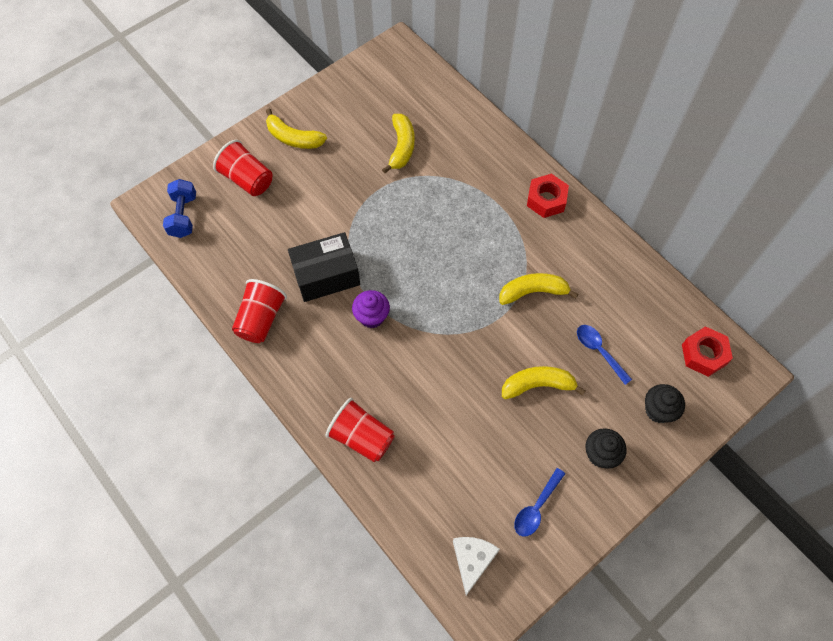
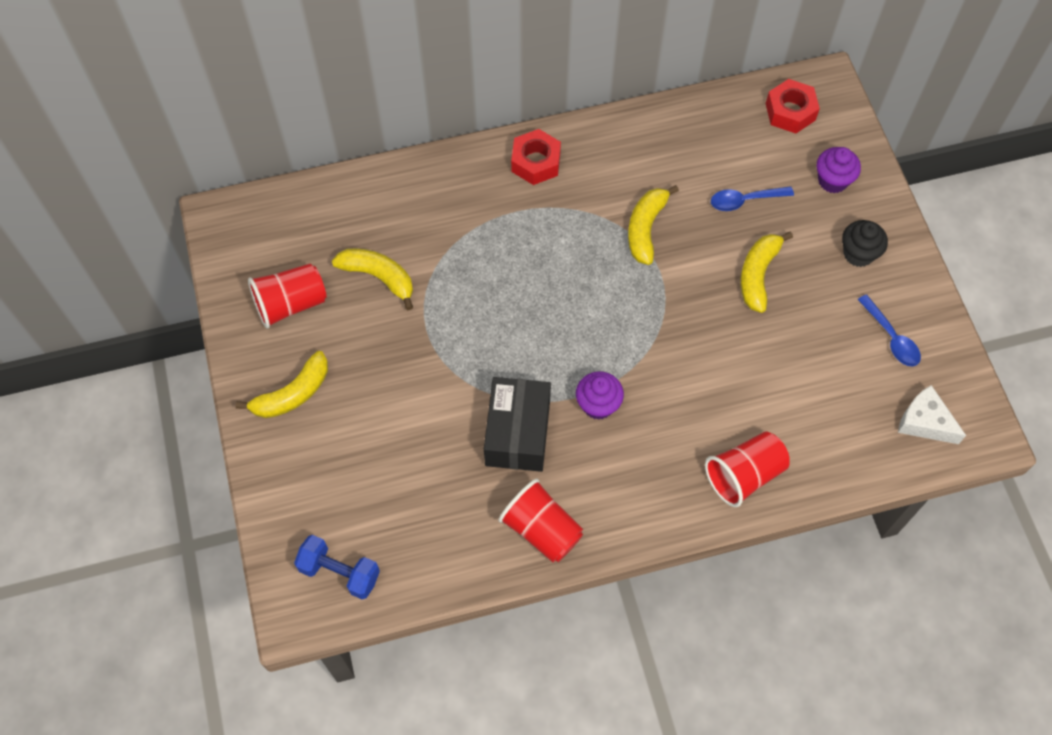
camera: 65 degrees left, 0 degrees up
red cup [213,140,272,196] -> red cup moved to [248,263,327,329]
black cupcake [645,384,685,423] -> purple cupcake [817,147,861,193]

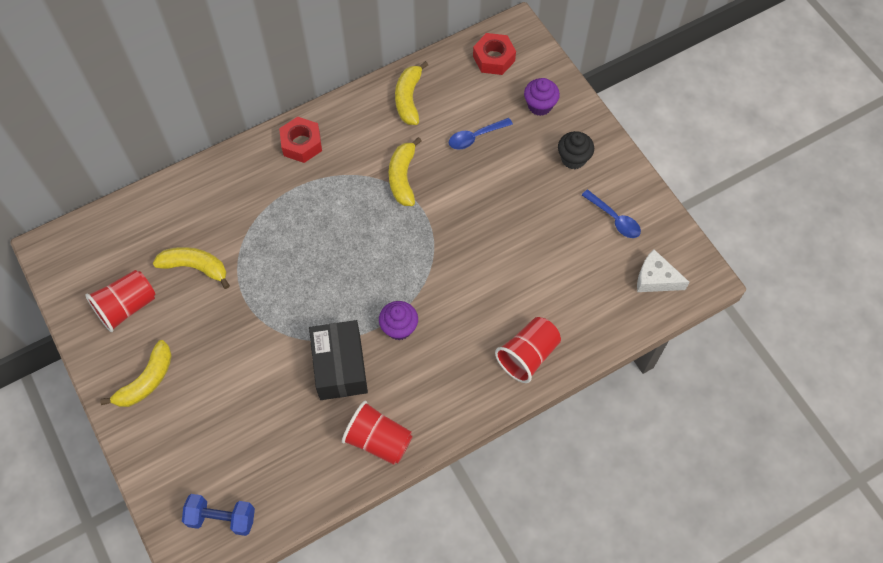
camera: 15 degrees left, 0 degrees up
yellow banana [741,231,793,313] -> yellow banana moved to [395,61,428,125]

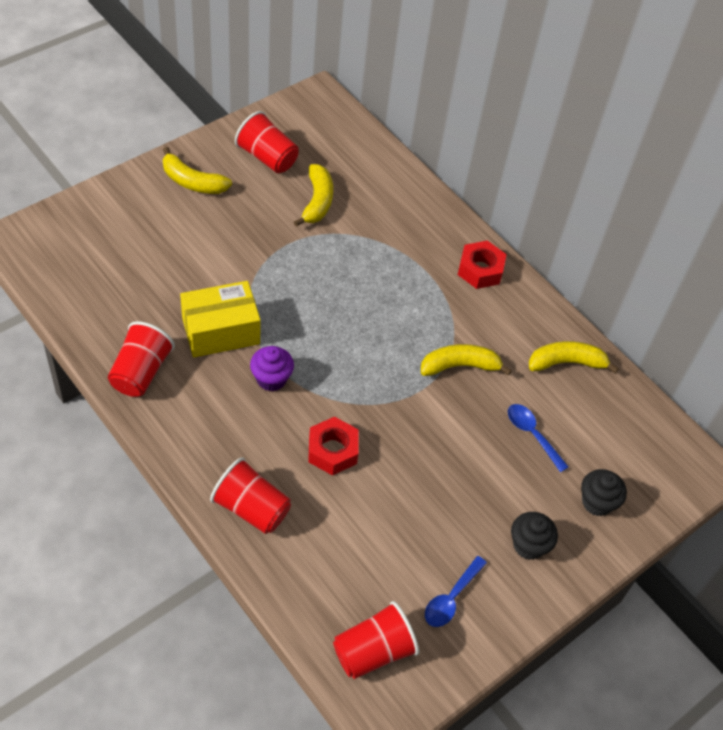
camera: 75 degrees right, 10 degrees down
blue dumbbell [182,494,255,536] -> none
black box [309,320,368,400] -> yellow box [180,281,261,357]
red nut [473,33,516,75] -> red nut moved to [308,417,359,476]
purple cupcake [524,78,560,116] -> black cupcake [581,469,627,516]
white cheese [637,249,689,292] -> red cup [333,601,419,679]

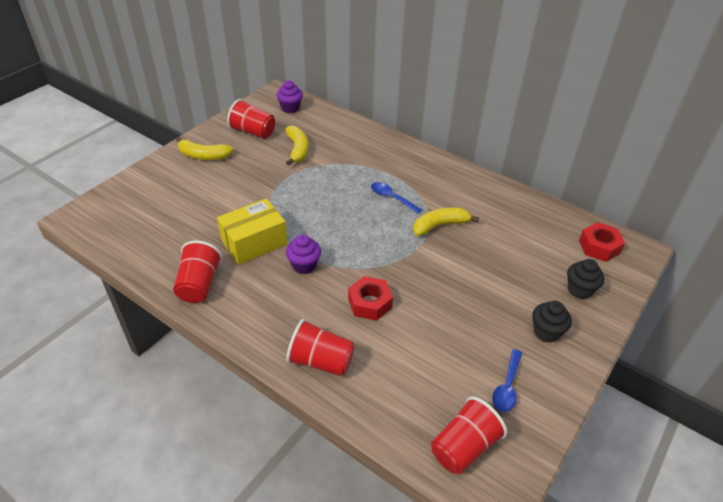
camera: 10 degrees left, 10 degrees down
red nut [458,240,507,289] -> red nut moved to [579,222,625,262]
blue spoon [508,404,568,472] -> blue spoon moved to [371,182,422,214]
yellow banana [529,341,619,374] -> none
none -> purple cupcake [276,80,303,113]

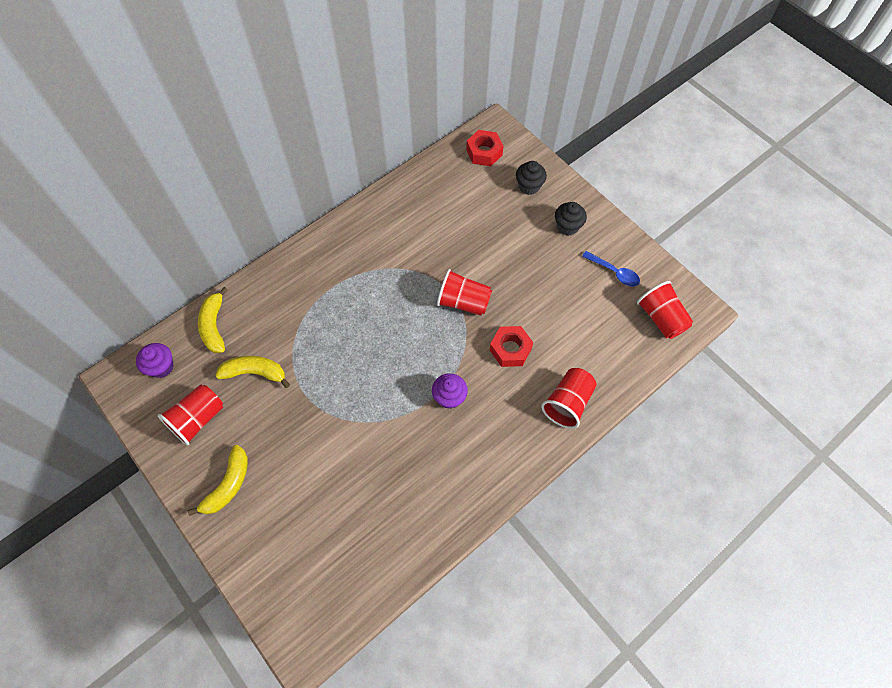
camera: 75 degrees left, 20 degrees up
red cup [173,241,222,303] -> red cup moved to [437,269,492,315]
yellow box [217,198,287,265] -> none
blue spoon [371,182,422,214] -> none
yellow banana [413,207,479,236] -> yellow banana moved to [198,287,228,353]

